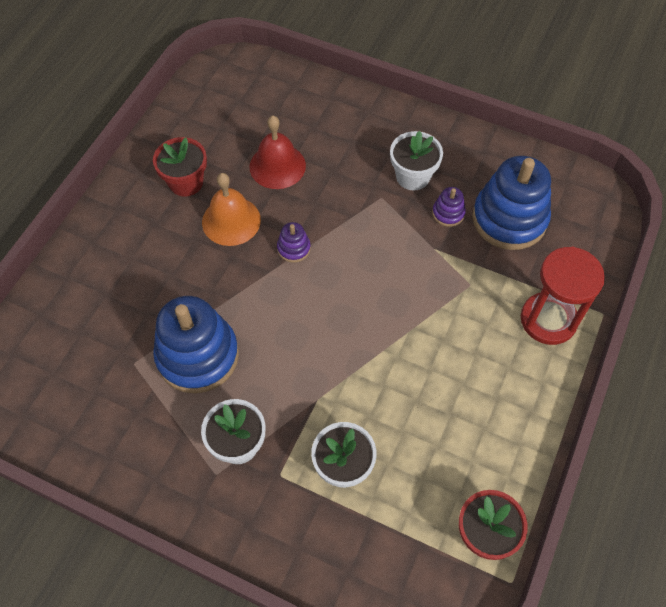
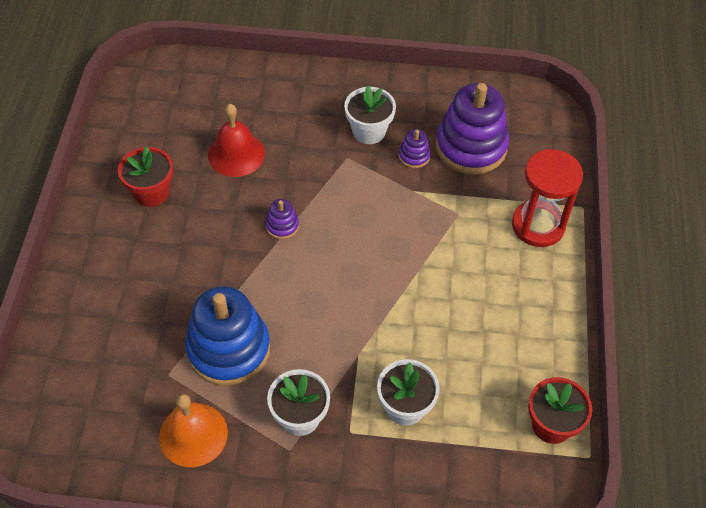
camera: 20 degrees left, 5 degrees down
orange bell [202,173,261,246] -> orange bell moved to [159,394,228,467]
blue stacking toy [472,156,551,250] -> purple stacking toy [435,83,509,175]

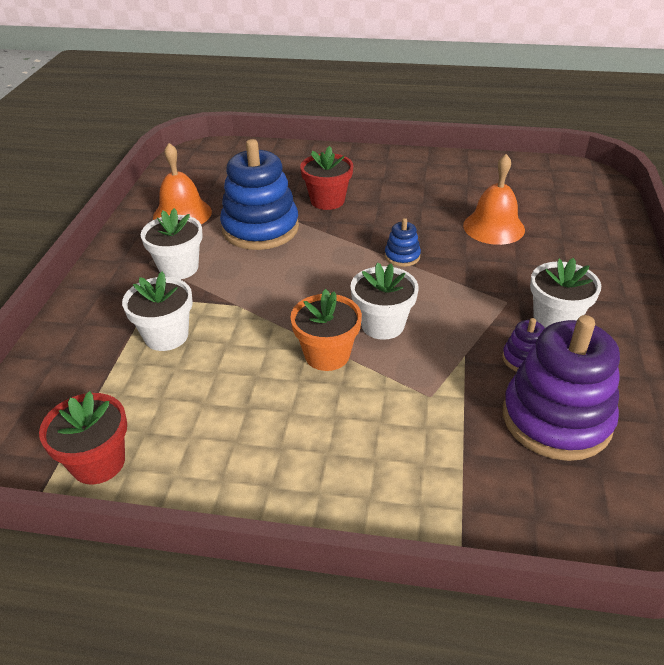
camera: 95 degrees right, 15 degrees down
red flower pot [118,146,173,207] -> red flower pot moved to [300,146,353,210]
red bell [208,104,265,177] -> orange bell [463,154,525,245]
purple stacking toy [265,199,299,239] -> blue stacking toy [385,218,421,267]
red hourglass [512,149,583,247] -> none
none -> orange flower pot [290,289,362,371]
none -> white flower pot [350,262,419,340]

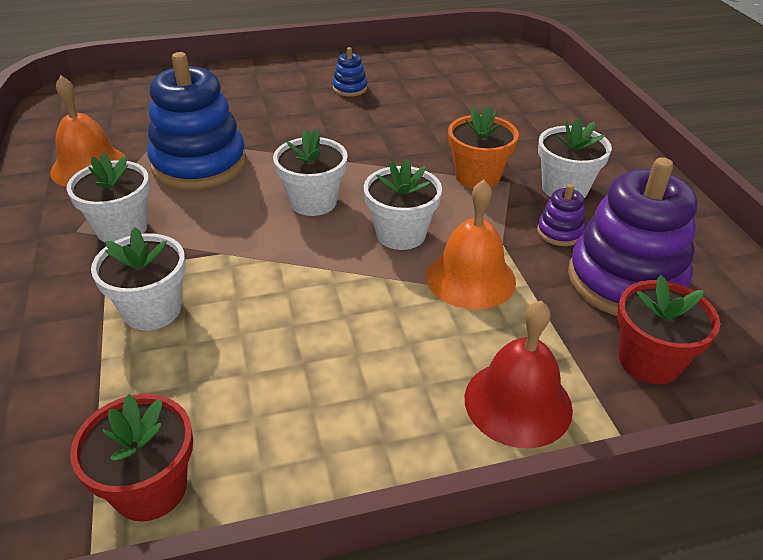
camera: 25 degrees left, 0 degrees up
orange flower pot [290,289,362,371] -> orange flower pot moved to [448,105,519,189]
red flower pot [300,146,353,210] -> red flower pot moved to [617,275,720,384]
blue stacking toy [385,218,421,267] -> blue stacking toy moved to [333,47,367,96]
orange bell [463,154,525,245] -> orange bell moved to [426,180,516,310]
none -> white flower pot [273,129,348,216]
none -> red bell [465,300,573,448]

